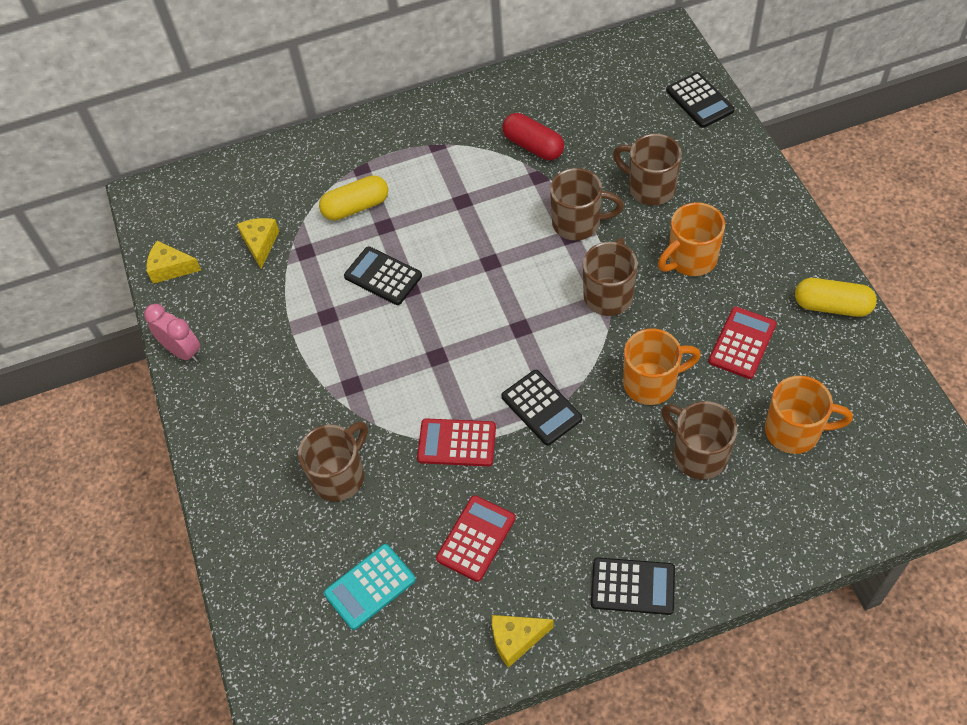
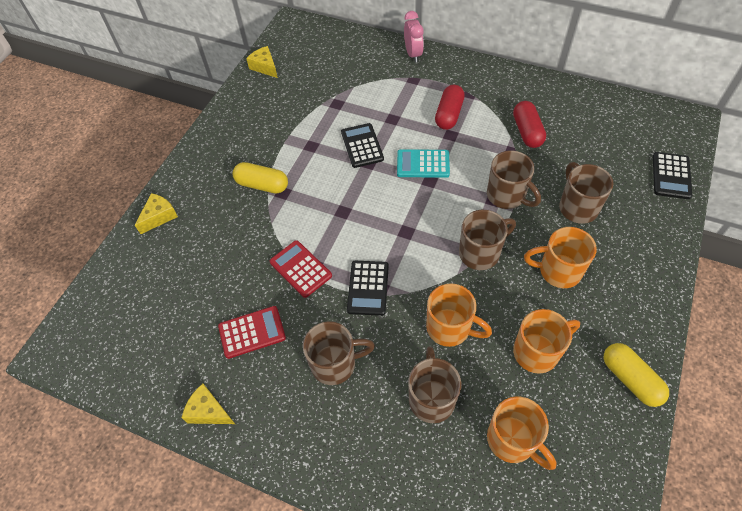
camera: 40 degrees right, 0 degrees up
pink clock [144,304,200,362] -> pink clock moved to [404,11,424,63]
yellow cheese [237,218,280,269] -> yellow cheese moved to [135,193,178,234]
brown mug [298,422,368,502] -> brown mug moved to [303,321,375,385]
yellow capsule [319,175,388,220] -> yellow capsule moved to [233,162,288,194]
turquoise calculator [324,544,416,630] -> turquoise calculator moved to [397,149,450,178]
black calculator [591,557,675,615] -> none
red calculator [708,307,777,379] -> orange mug [513,309,580,373]
none -> red capsule [435,85,465,130]

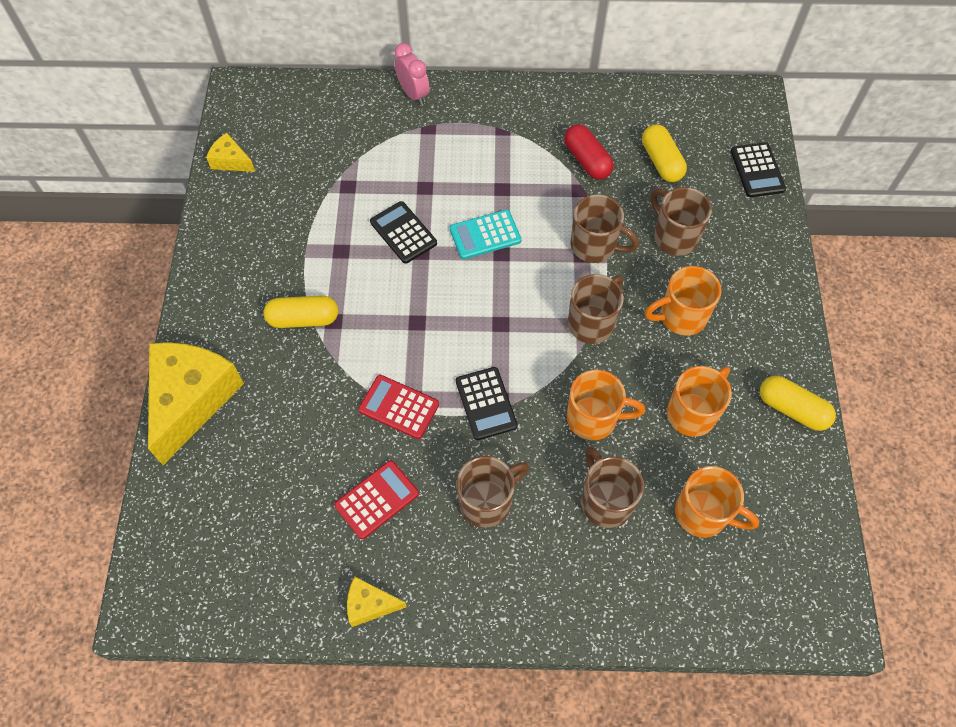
camera: 25 degrees left, 5 degrees up
yellow cheese [135,193,178,234] -> yellow cheese [148,342,244,465], size x2.16
red capsule [435,85,465,130] -> none
none -> yellow capsule [642,124,687,182]

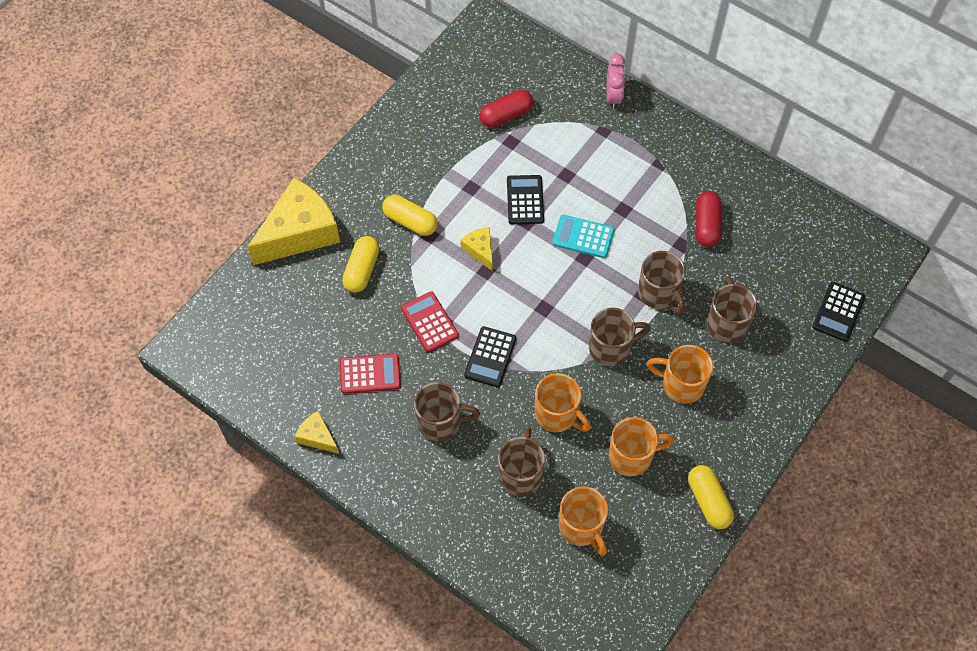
camera: 35 degrees right, 0 degrees up
yellow cheese [206,133,255,172] -> yellow cheese moved to [460,227,493,271]
yellow capsule [642,124,687,182] -> yellow capsule moved to [342,236,379,293]
none -> red capsule [479,90,533,128]

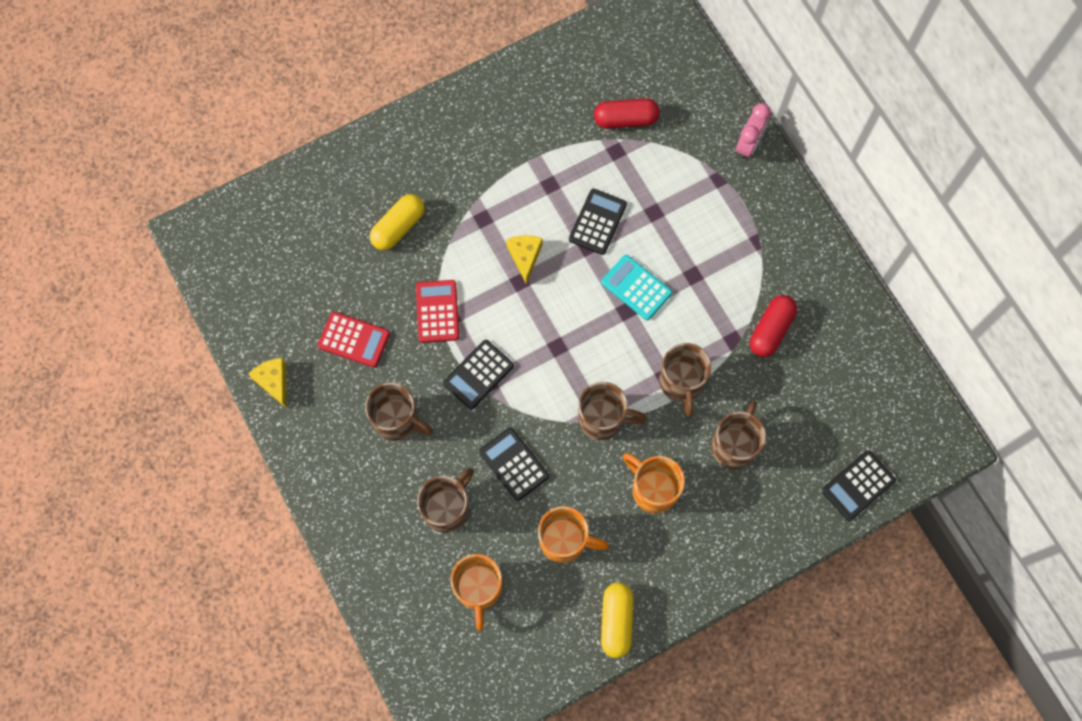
camera: 25 degrees right, 10 degrees up
yellow cheese [247,178,340,265] -> none
yellow capsule [382,195,438,236] -> none
orange mug [535,373,591,432] -> black calculator [479,428,549,501]

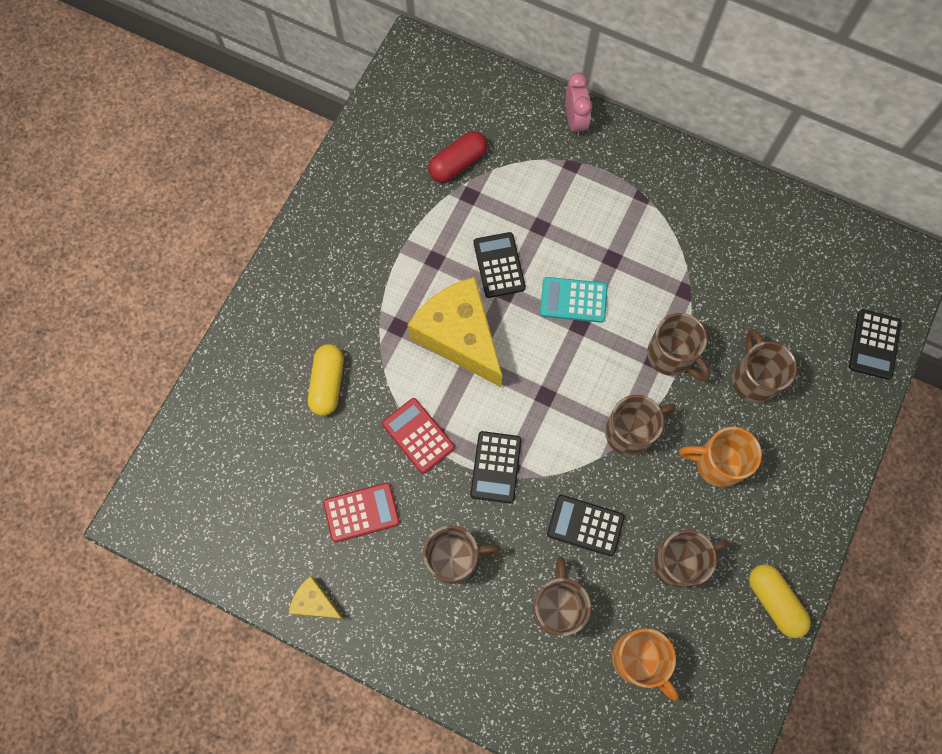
camera: 35 degrees left, 0 degrees up
yellow cheese [506,235,543,285] -> yellow cheese [408,277,502,387], size x2.16
orange mug [538,506,609,563] -> brown mug [652,530,729,588]
red capsule [750,295,797,357] -> none

